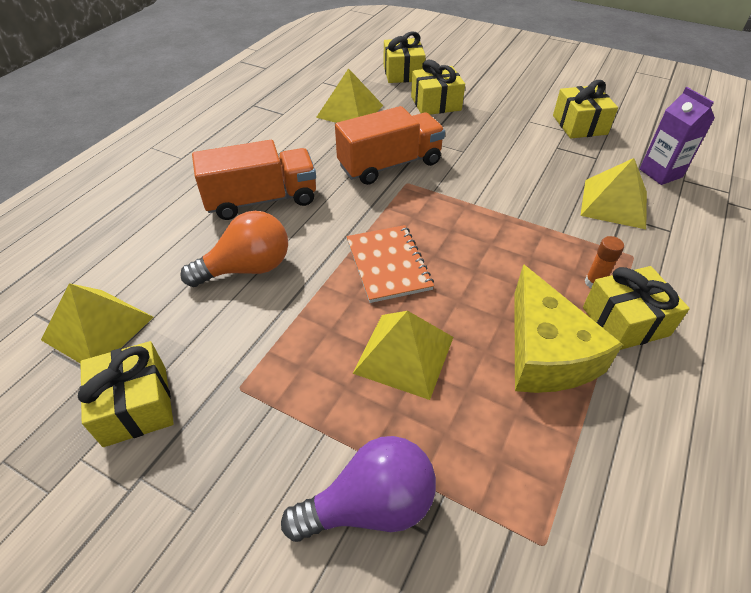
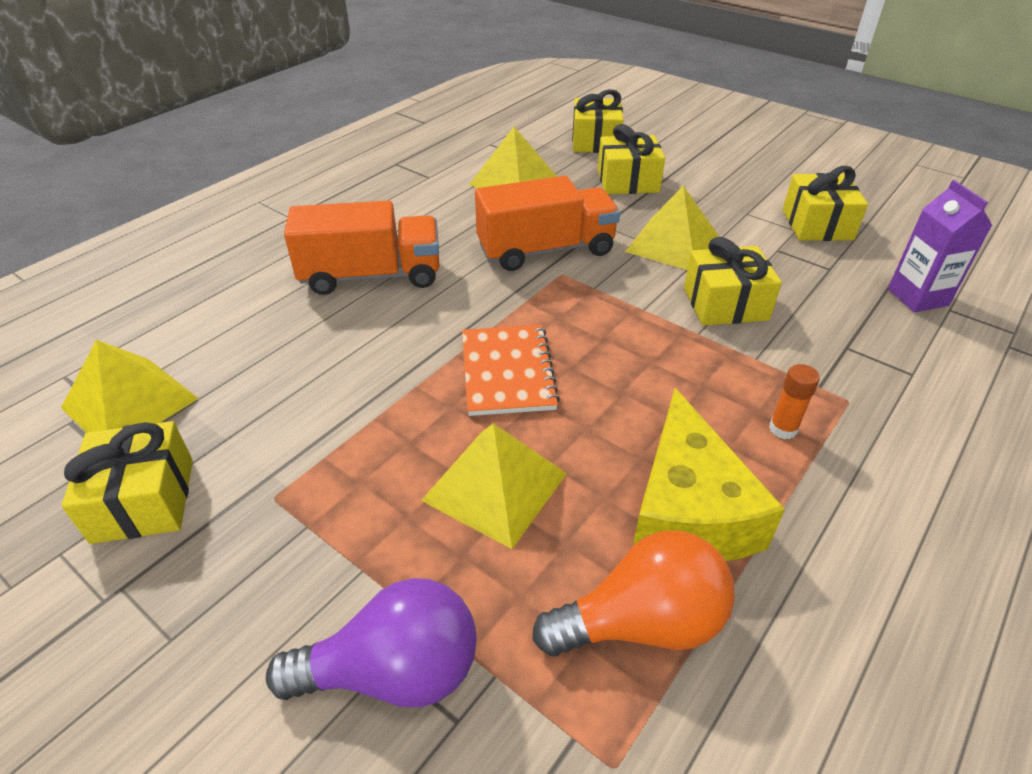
camera: 10 degrees right, 5 degrees down
orange light bulb [180,211,288,287] -> orange light bulb moved to [532,531,735,657]
yellow pyramid [580,158,647,229] -> yellow pyramid moved to [625,186,719,270]
yellow gift [583,266,690,350] -> yellow gift moved to [684,237,782,326]

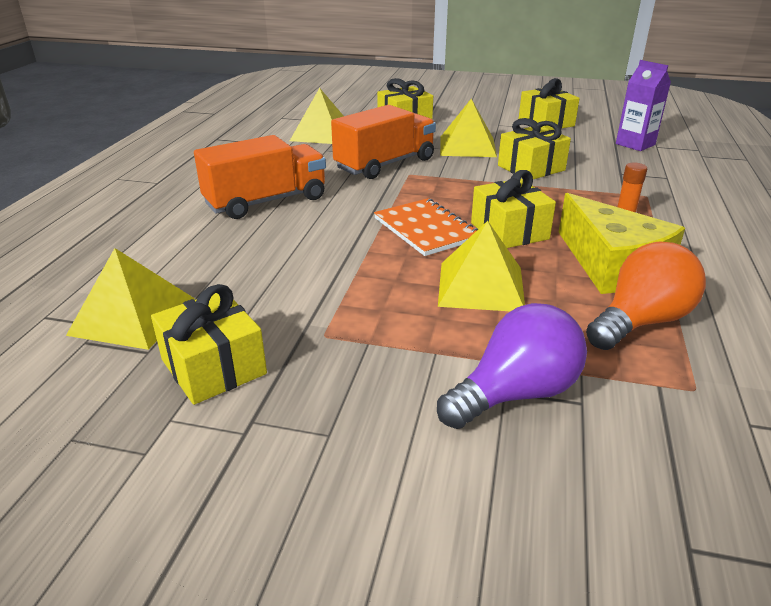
camera: 25 degrees left, 10 degrees down
yellow gift [572,89,623,153] -> yellow gift moved to [471,170,556,248]

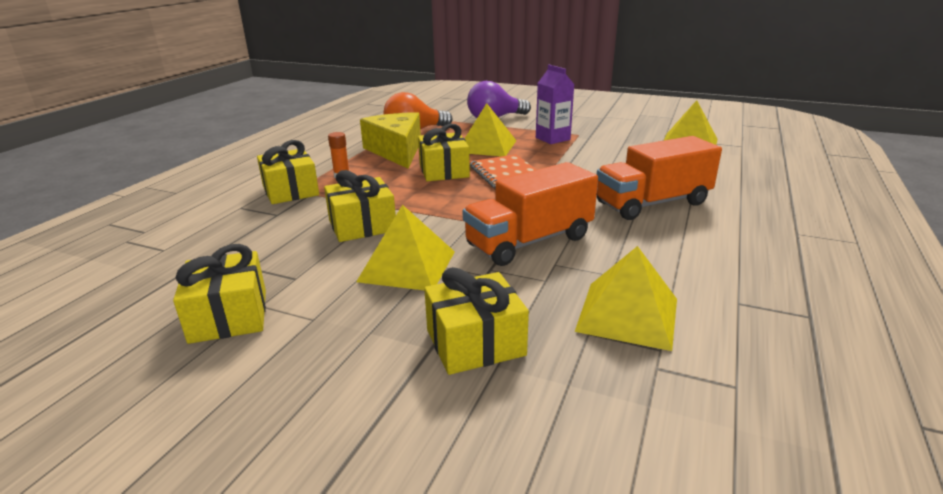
camera: 170 degrees left, 5 degrees down
yellow gift [151,284,267,405] -> yellow gift moved to [257,140,319,204]
purple carton [616,60,671,151] -> purple carton moved to [536,65,575,144]

